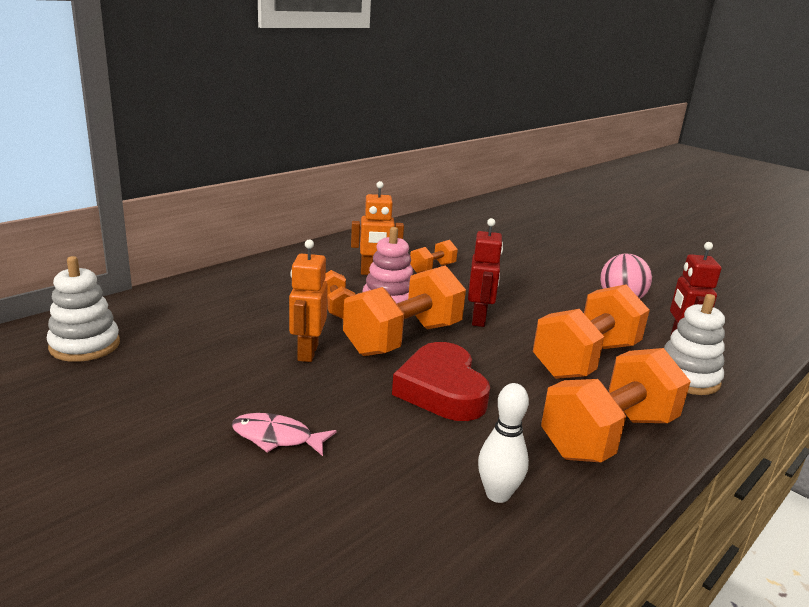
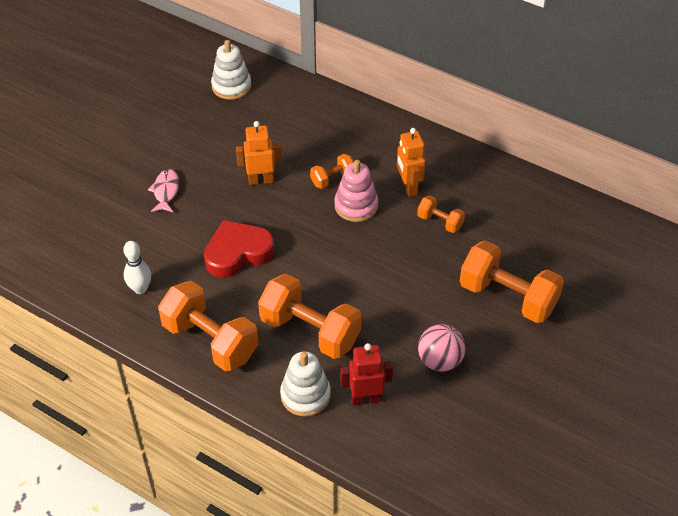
camera: 80 degrees right, 25 degrees up
orange dumbbell [343,265,466,356] -> orange dumbbell moved to [460,240,564,323]
red robot [468,218,503,327] -> none

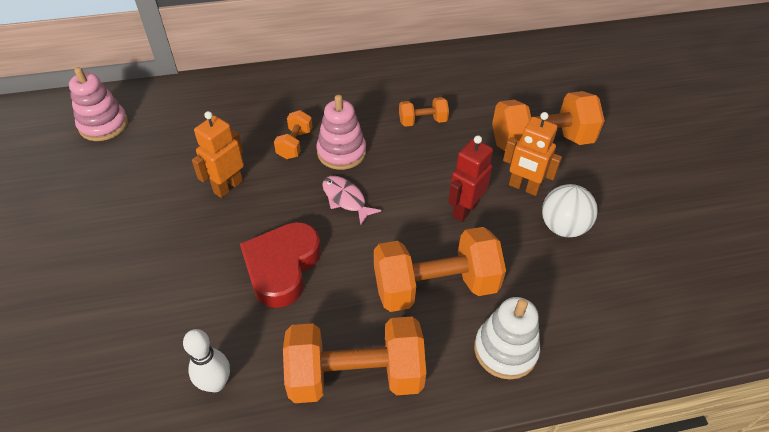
camera: 45 degrees left, 0 degrees up
pink fish [148,169,179,212] -> pink fish moved to [322,176,381,225]
white stacking toy [211,40,251,100] -> pink stacking toy [69,67,128,141]
red robot [340,343,393,405] -> red robot moved to [448,135,493,222]
orange robot [397,128,425,197] -> orange robot moved to [503,112,562,196]
pink ball [418,324,466,372] -> white ball [542,184,598,237]

